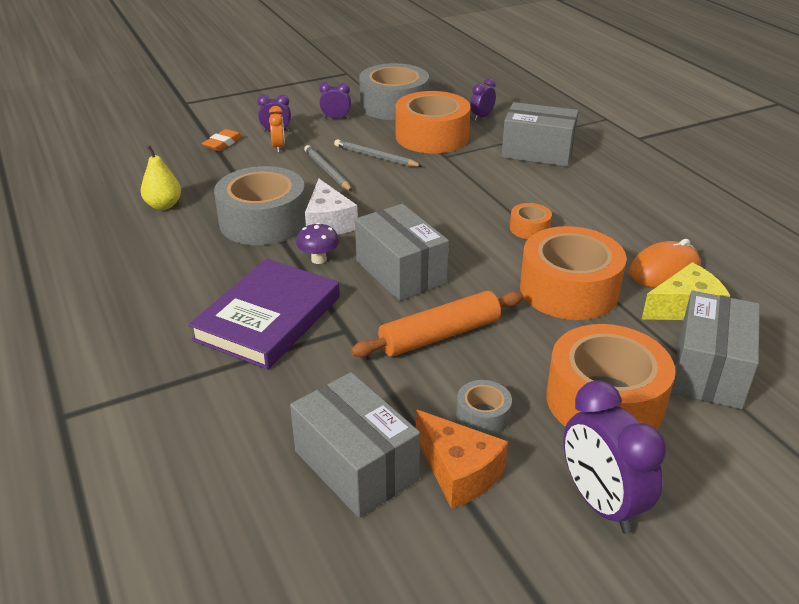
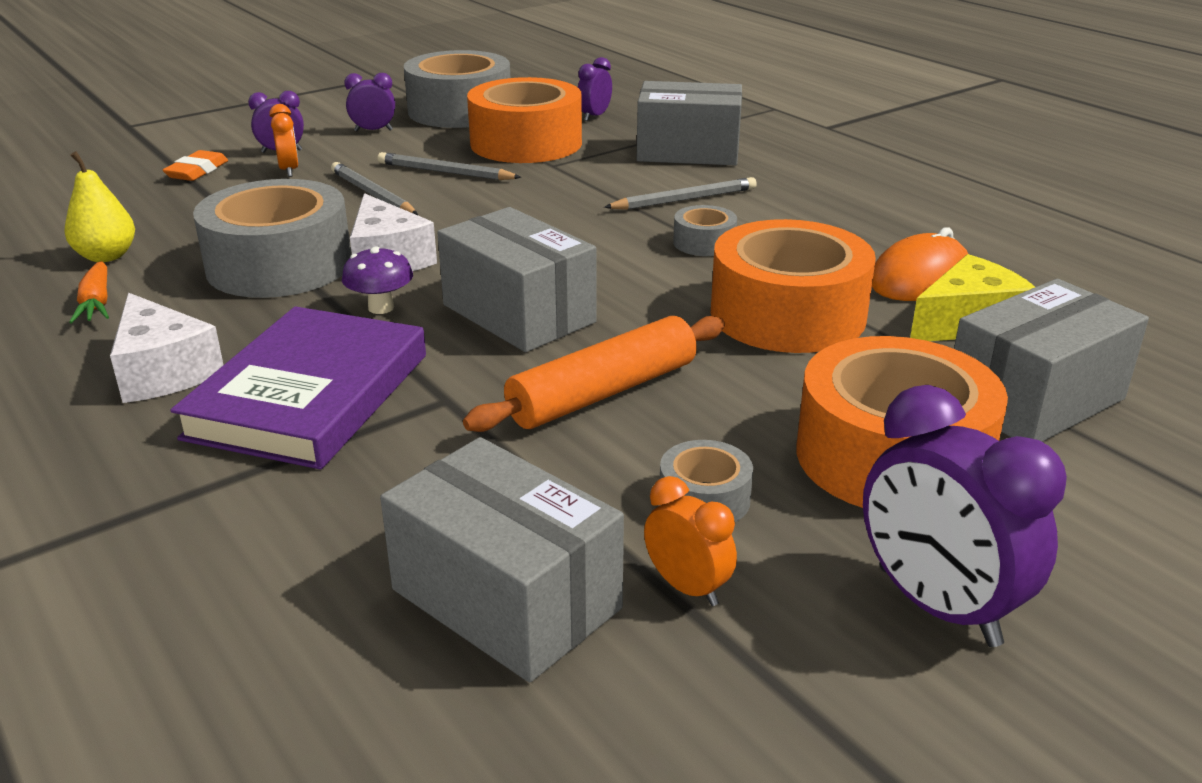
camera: 10 degrees left, 5 degrees down
orange cheese [416,410,508,509] -> orange clock [644,476,737,606]
orange tape [510,203,552,239] -> grey tape [673,205,737,256]
grey box [672,291,760,409] -> grey box turned 45 degrees clockwise [954,279,1149,442]
none -> orange carrot [69,261,109,323]
none -> white cheese [110,293,223,403]
none -> grey pencil [604,177,757,210]

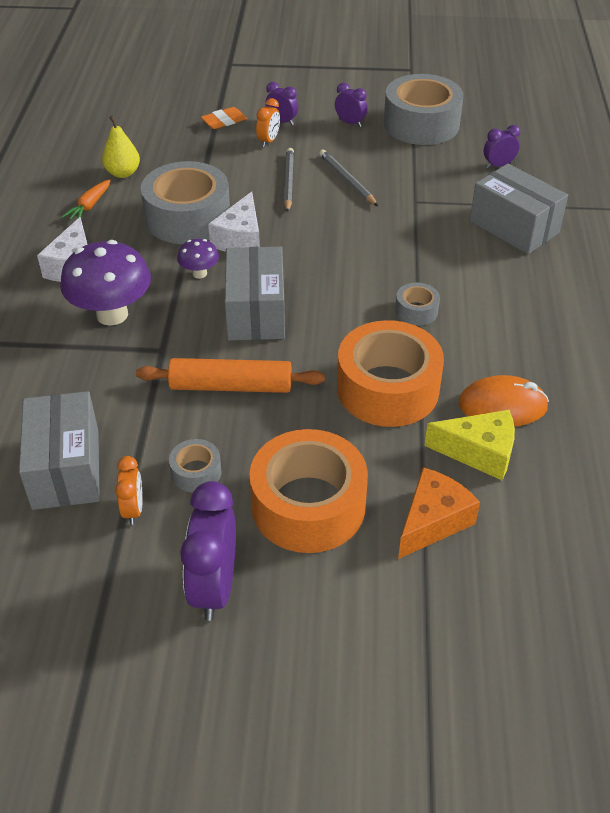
camera: 40 degrees right, 15 degrees up
purple book [170,306,426,469] -> purple mushroom [60,240,151,326]
orange tape [467,77,582,163] -> none
grey pencil [604,177,757,210] -> none
grey box [954,279,1149,442] -> orange cheese [398,467,480,559]

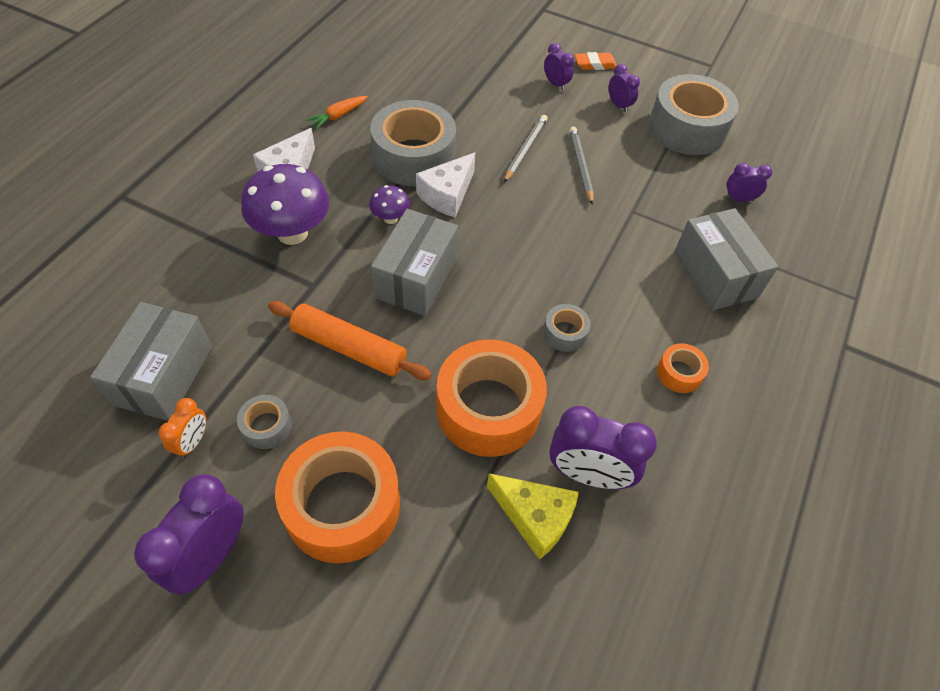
camera: 20 degrees right, 10 degrees up
yellow pear [102,116,140,178] -> none
orange eraser [201,107,247,129] -> orange eraser moved to [575,52,617,70]
orange clock [256,98,280,147] -> none
orange cheese [398,467,480,559] -> none
orange mouse [458,375,549,426] -> purple clock [549,406,657,489]
none -> orange tape [657,343,709,393]

